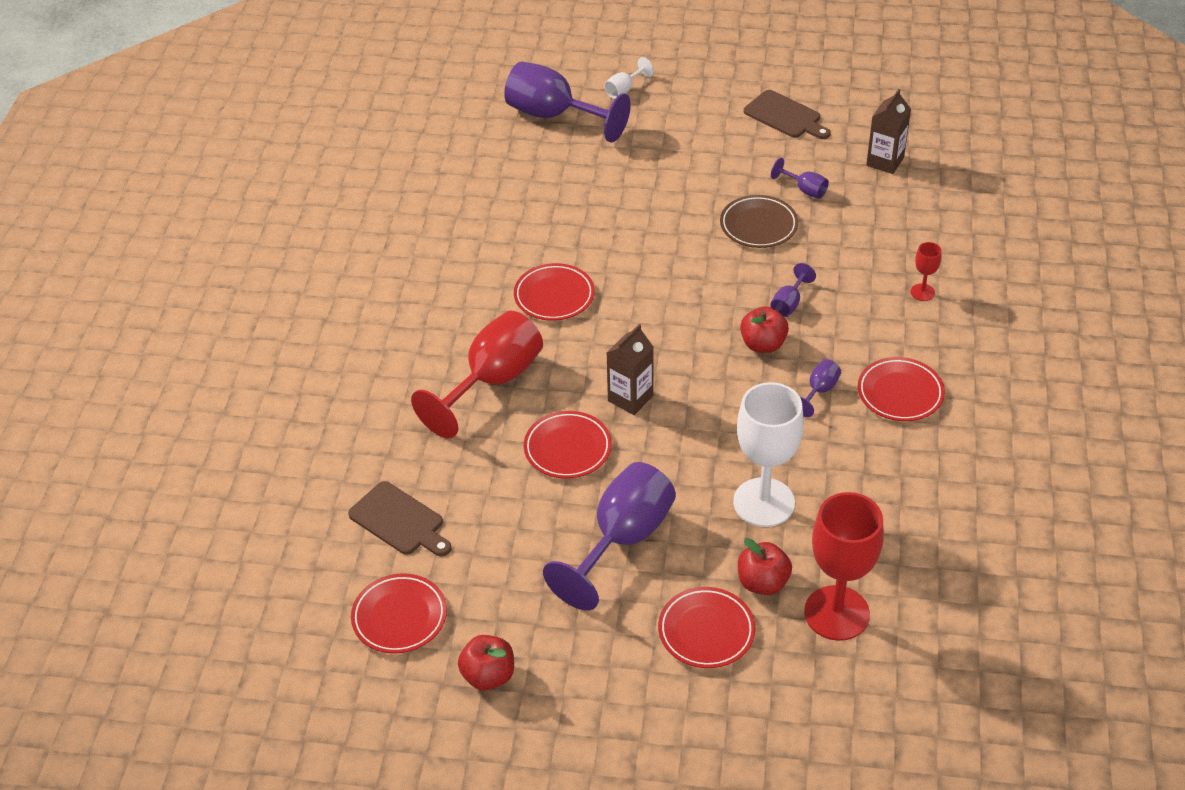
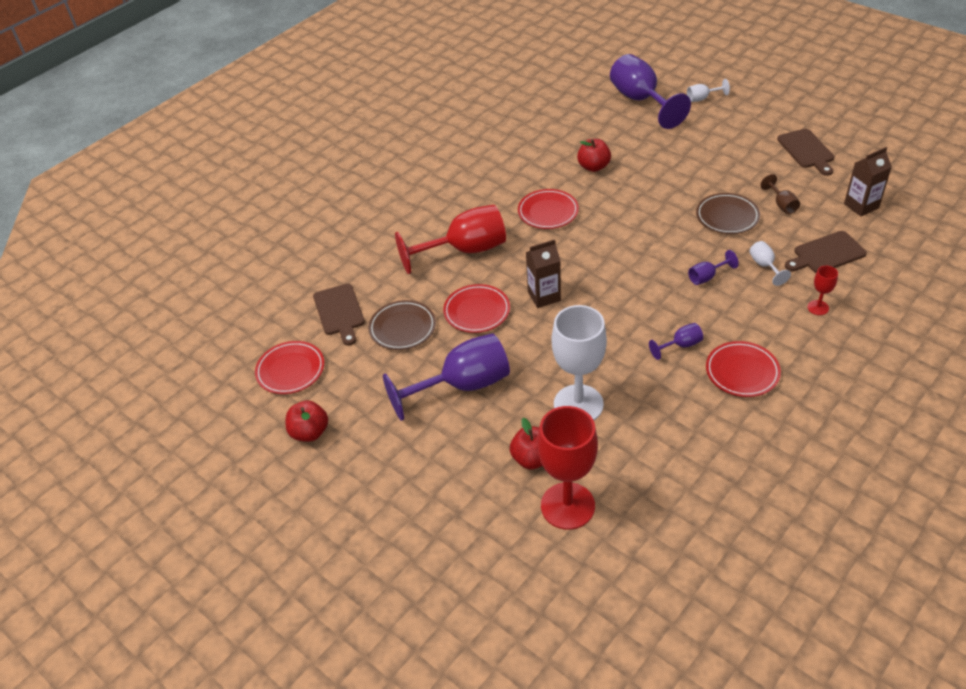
camera: 35 degrees right, 0 degrees up
red plate [658,587,755,668] -> none
red apple [740,306,789,353] -> red apple moved to [577,139,611,172]
purple goblet [771,158,829,199] -> brown goblet [760,174,800,214]
none -> brown plate [368,300,436,350]
none -> white goblet [749,241,791,286]
none -> brown cutting board [785,231,867,273]

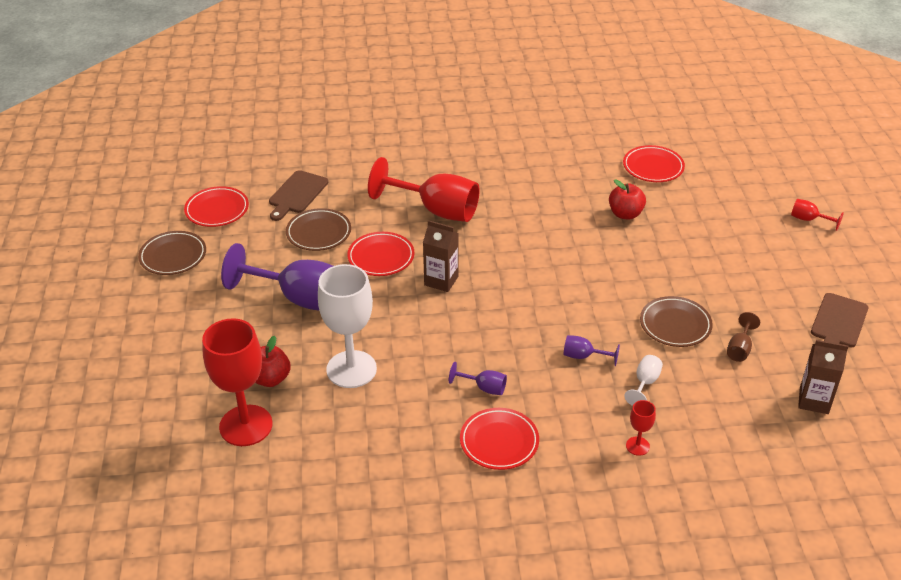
camera: 40 degrees right, 5 degrees down
red apple [285,400,328,442] -> brown plate [138,231,206,275]
red plate [518,189,579,229] -> red plate moved to [623,145,685,182]
purple goblet [610,54,691,129] -> none
white goblet [687,79,730,102] -> red goblet [791,199,844,231]
brown cutting board [785,231,867,273] -> none

